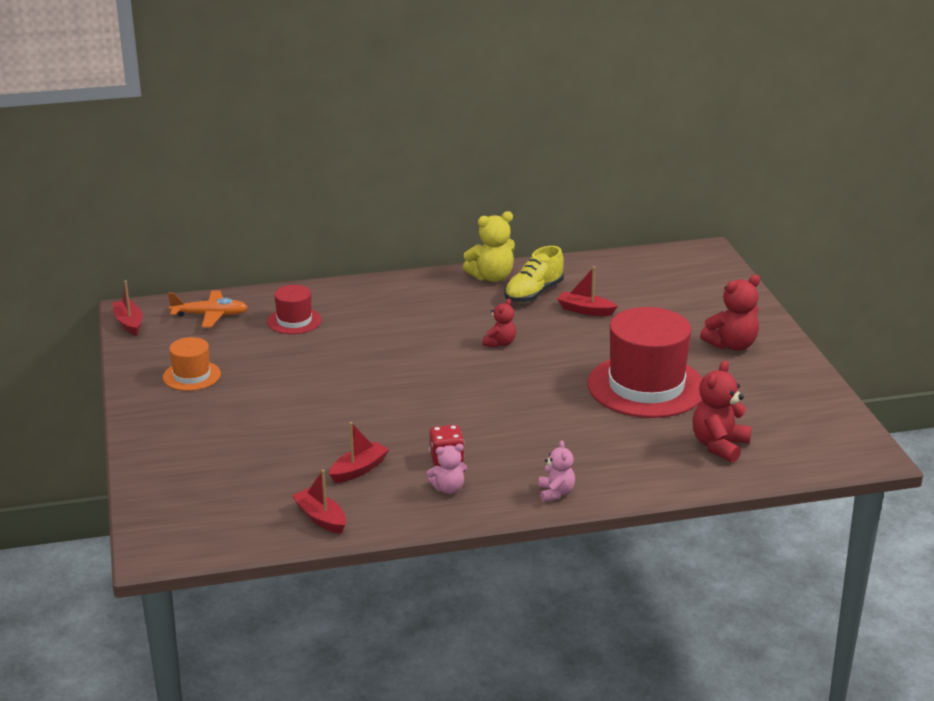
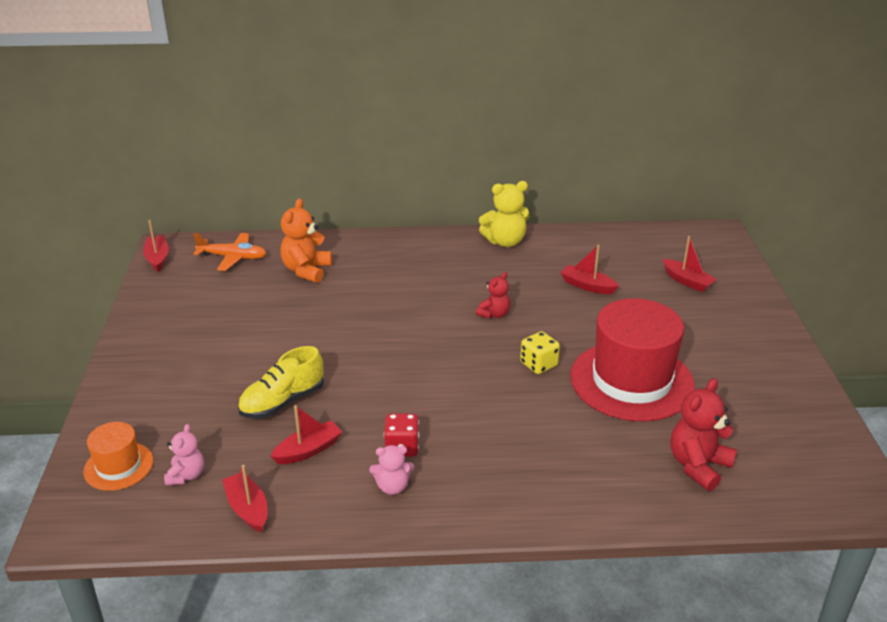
camera: 10 degrees right, 5 degrees up
orange hat [163,337,221,391] -> orange hat moved to [83,422,153,491]
red hat [267,285,322,334] -> orange teddy bear [281,198,332,283]
yellow shoe [504,246,564,303] -> yellow shoe moved to [238,346,324,419]
pink teddy bear [539,440,575,502] -> pink teddy bear moved to [164,424,204,486]
red teddy bear [700,275,760,351] -> none
none -> yellow dice [520,331,560,374]
none -> red boat [662,236,717,292]

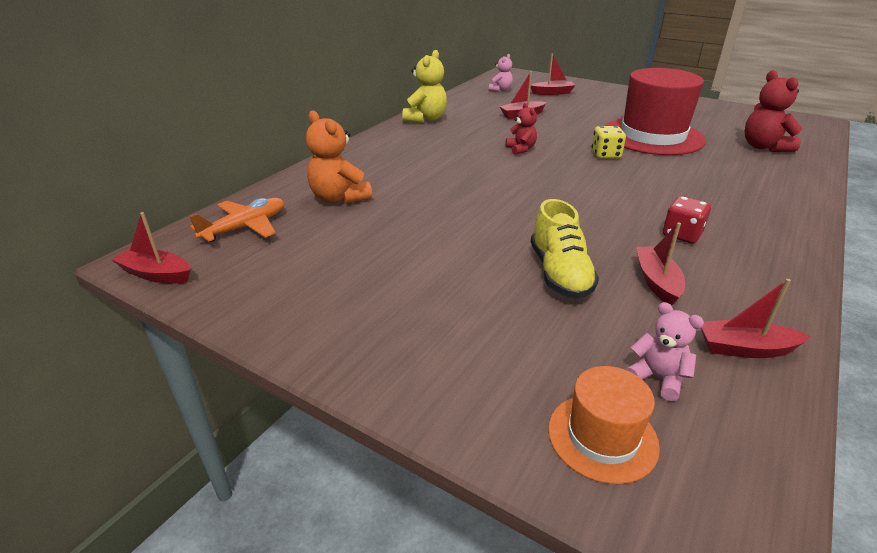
camera: 55 degrees left, 0 degrees up
pink teddy bear [369,445,414,495] -> pink teddy bear moved to [489,54,513,92]

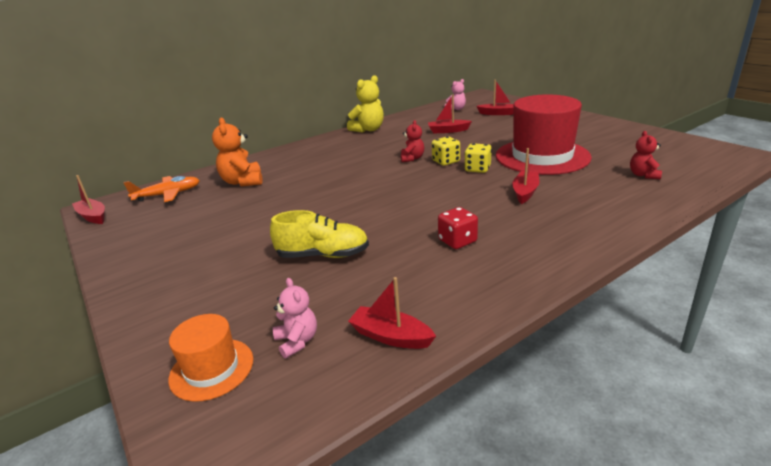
camera: 25 degrees right, 5 degrees down
yellow shoe [531,199,599,299] -> yellow shoe turned 105 degrees counterclockwise [270,210,369,258]
red boat [636,222,685,306] -> red boat moved to [512,148,540,204]
red teddy bear [744,70,803,152] -> red teddy bear [630,131,662,179], size x0.61
none -> yellow dice [432,136,460,166]

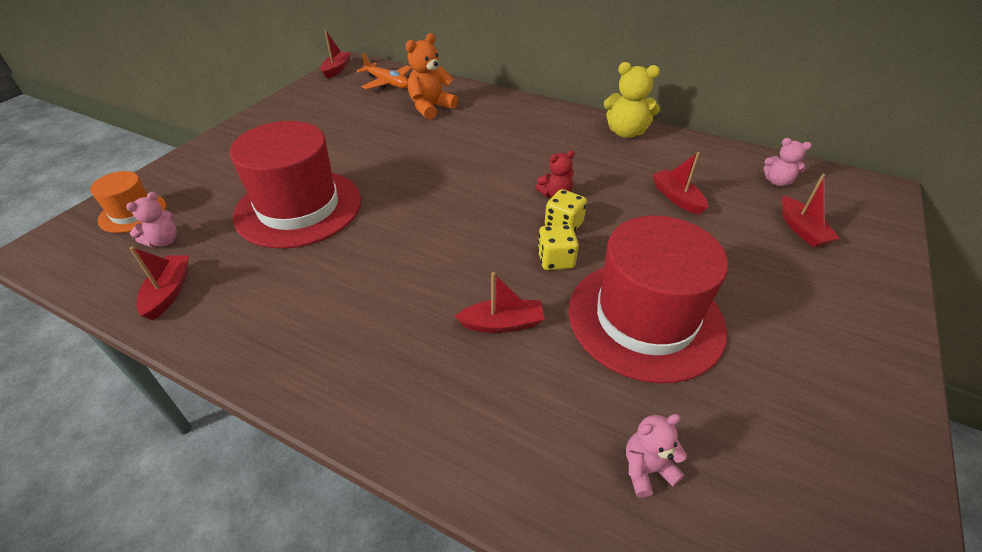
camera: 60 degrees right, 15 degrees up
yellow shoe [270,210,369,258] -> red hat [230,121,361,249]
red dice [438,207,478,249] -> none
red teddy bear [630,131,662,179] -> pink teddy bear [626,414,687,498]

